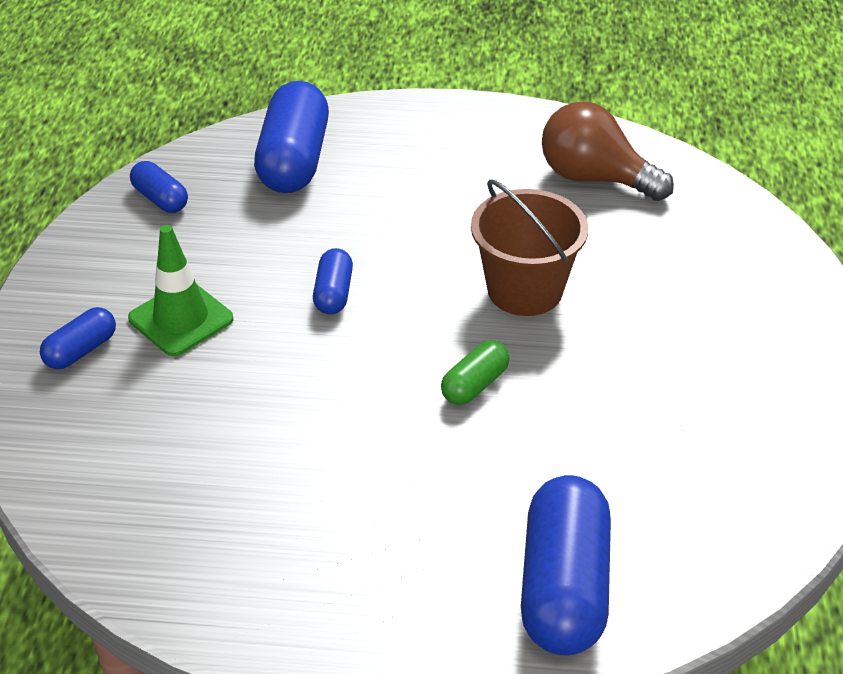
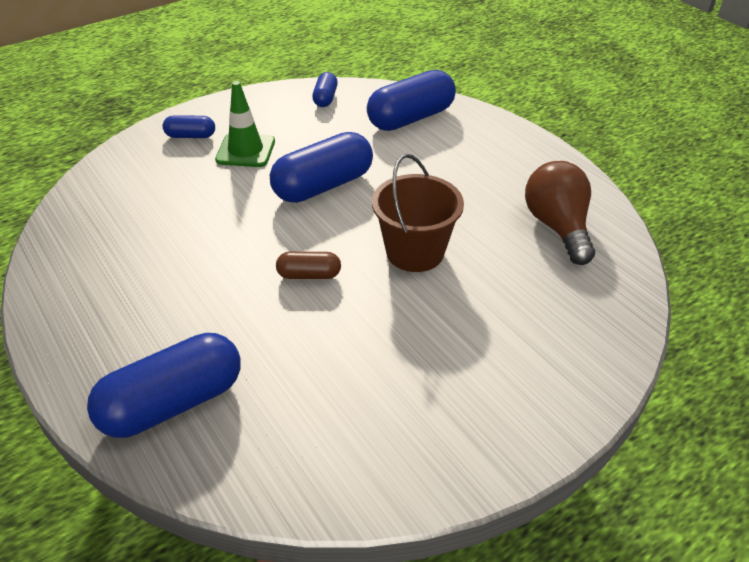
camera: 50 degrees right, 0 degrees up
blue capsule [313,248,353,314] -> blue capsule [270,132,373,203], size x1.98
green capsule [441,340,510,405] -> brown capsule [276,252,341,279]

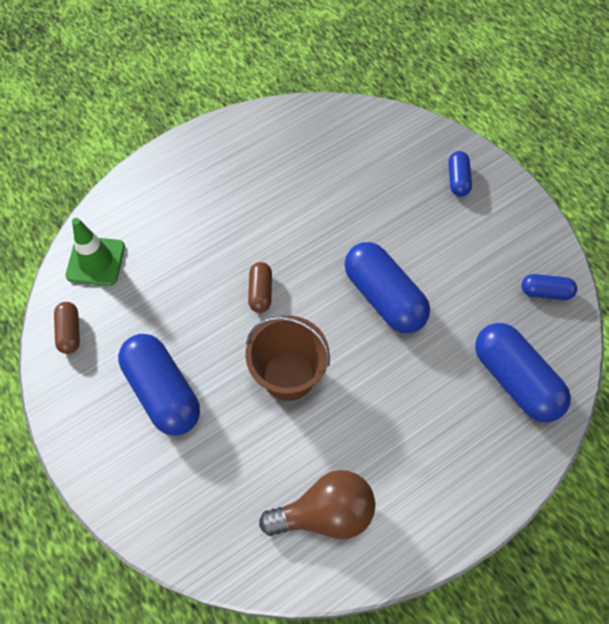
camera: 90 degrees right, 20 degrees up
blue capsule [87,333,241,438] -> blue capsule moved to [118,334,200,436]
green traffic cone [215,81,275,167] -> green traffic cone moved to [66,218,125,286]
none -> brown capsule [54,302,80,354]

